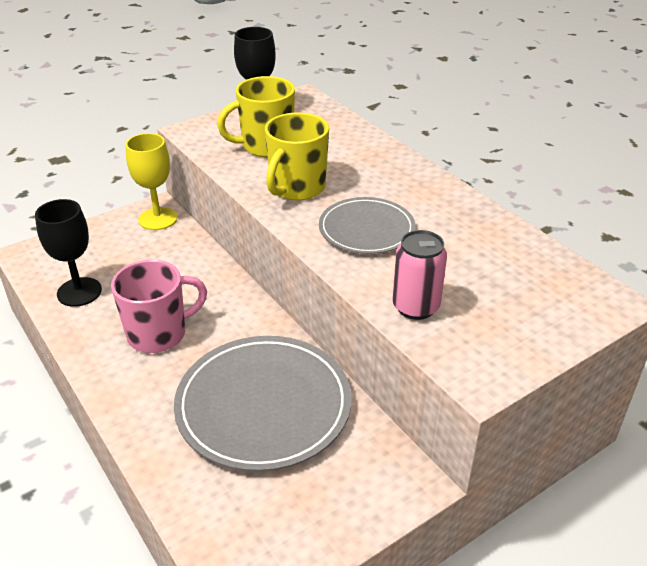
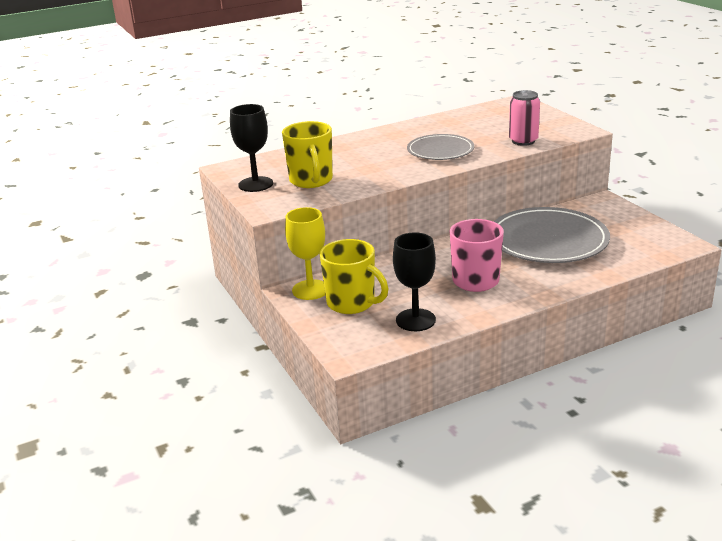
camera: 80 degrees left, 10 degrees down
yellow mug [265,112,329,201] -> yellow mug moved to [320,239,388,314]

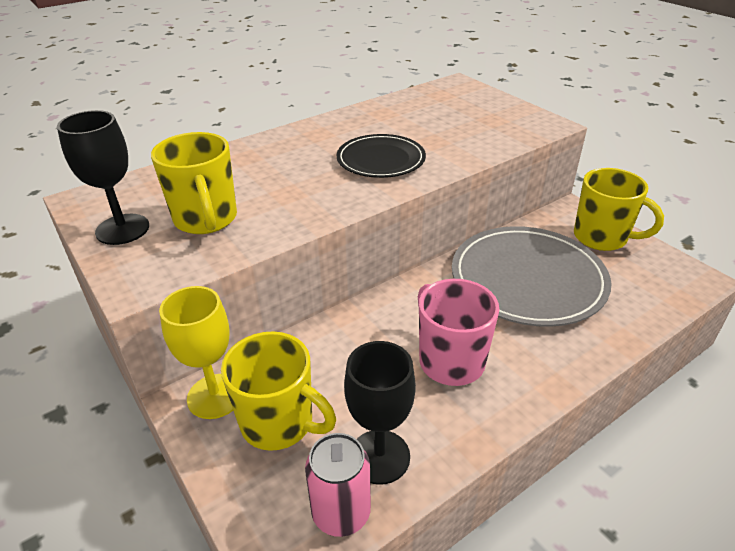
camera: 10 degrees left, 10 degrees up
grey plate [407,134,474,160] -> black plate [336,134,426,178]
pink can [509,90,540,146] -> pink can moved to [305,433,371,537]
none -> yellow mug [574,168,664,251]

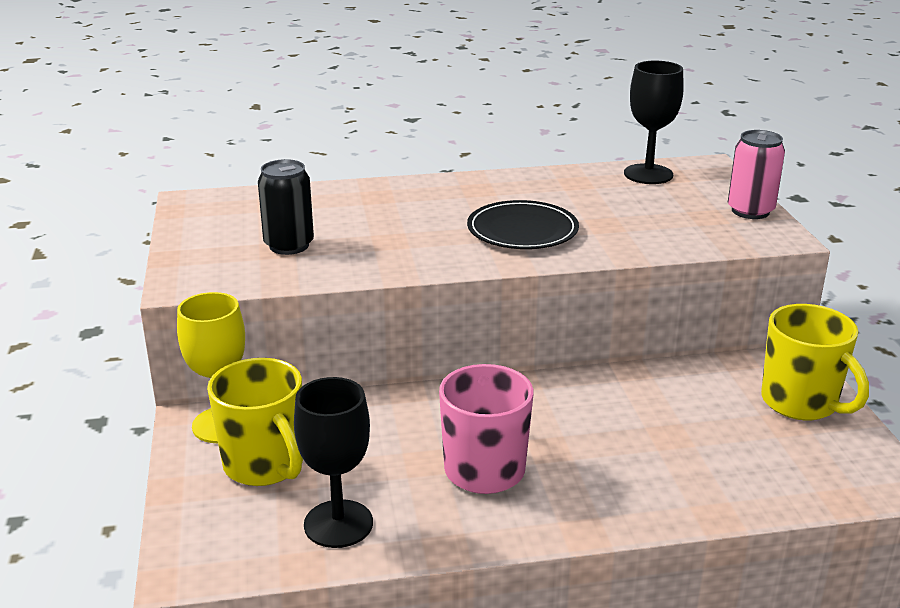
camera: 25 degrees right, 10 degrees down
black goblet [57,110,149,245] -> black goblet moved to [624,61,684,184]
yellow mug [151,132,237,234] -> black can [258,159,314,255]
pink can [305,433,371,537] -> pink can moved to [728,130,785,219]
grey plate [452,226,611,327] -> none

